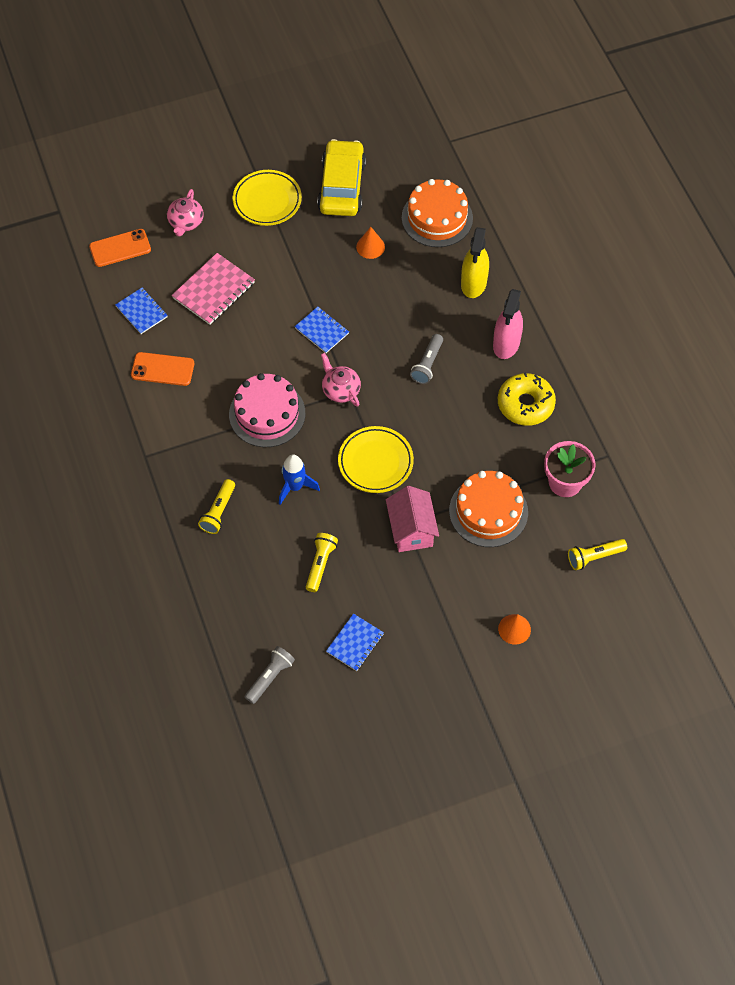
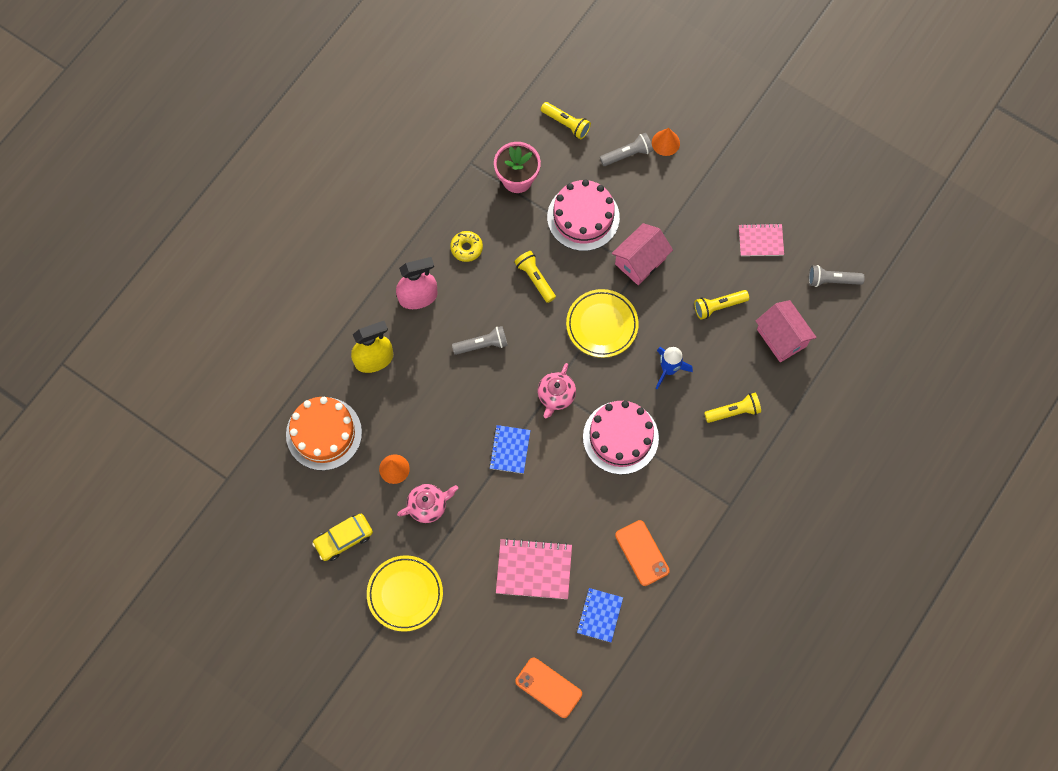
camera: 125 degrees left, 10 degrees up
pink teapot [167,189,204,237] -> pink teapot moved to [397,484,458,523]
yellow car [317,139,366,216] -> yellow car [312,514,373,561], size x0.60
blue notebook [326,614,384,671] -> pink notebook [739,223,784,256]
orange cake [449,471,528,547] -> pink cake [547,179,620,251]
yellow donut [498,372,556,426] -> yellow donut [450,231,483,262], size x0.59
none -> yellow flashlight [515,251,556,303]
none -> grey flashlight [600,133,653,166]
none -> pink house [756,300,817,362]

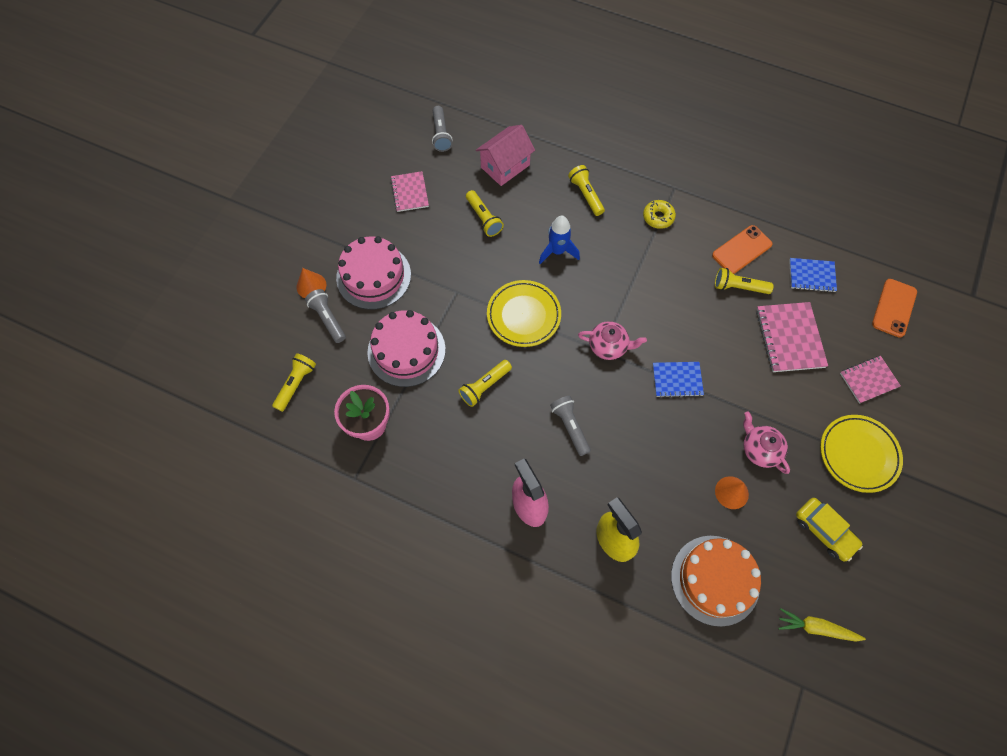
camera: 100 degrees left, 5 degrees down
yellow donut [450,231,483,262] -> yellow donut moved to [643,200,676,229]
pink cake [583,401,659,475] -> pink cake moved to [336,236,411,310]
pink house [612,223,673,285] -> none
none -> yellow flashlight [715,268,774,294]
none -> yellow carrot [778,608,866,641]
none -> pink notebook [840,356,901,404]

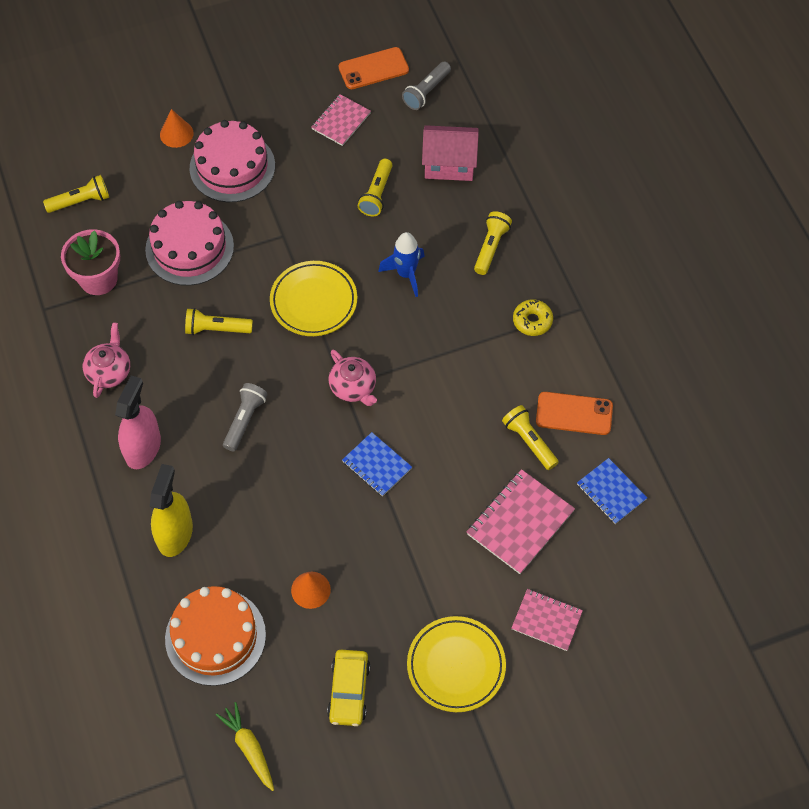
camera: 45 degrees right, 5 degrees down
grey flashlight [305,289,346,343] -> none
pink teapot [743,411,790,474] -> pink teapot moved to [83,322,130,398]
orange phone [872,279,917,338] -> orange phone moved to [339,47,409,89]

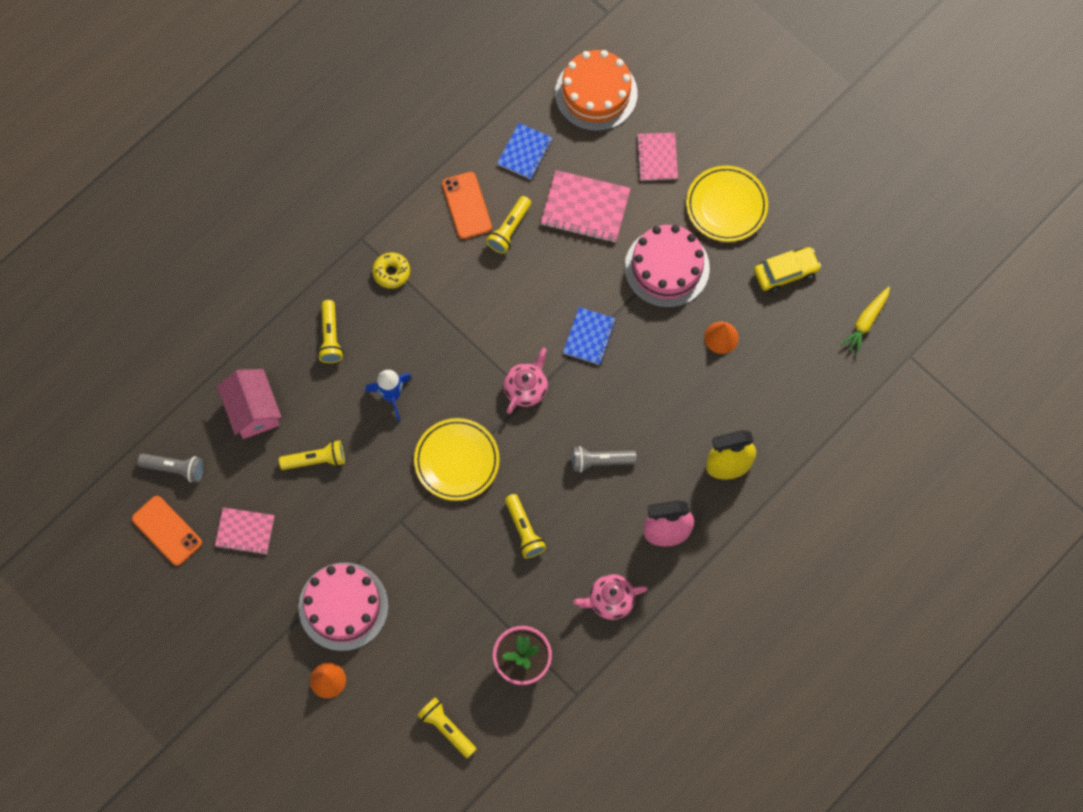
camera: 115 degrees left, 10 degrees up
pink cake [145,201,234,286] -> pink cake moved to [625,225,710,308]
orange cake [165,586,266,686] -> orange cake moved to [555,50,638,131]
yellow flashlight [474,211,512,275] -> yellow flashlight turned 90 degrees counterclockwise [318,300,344,363]

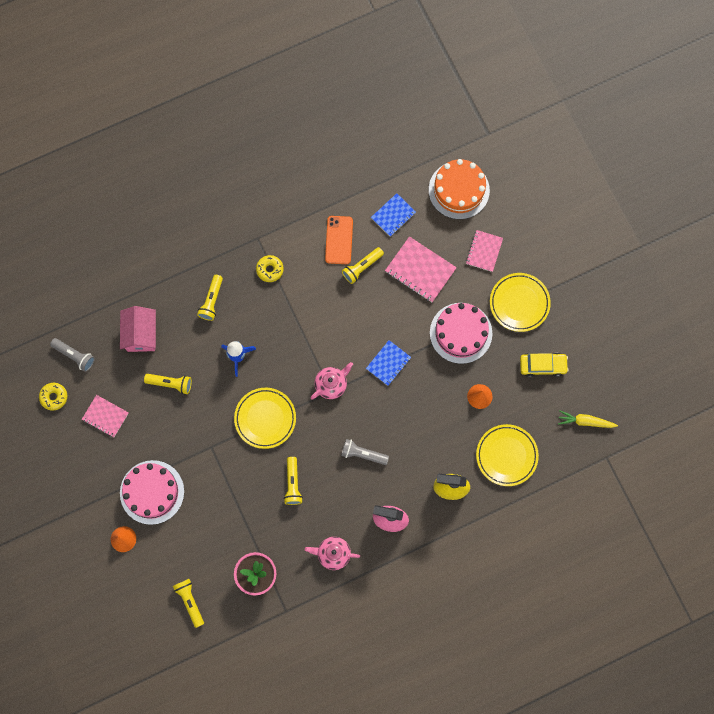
camera: 20 degrees right, 5 degrees up
orange phone [132,496,202,566] -> yellow donut [39,383,67,411]
yellow carrot [840,286,890,355] -> yellow carrot turned 45 degrees clockwise [558,410,618,428]
none -> yellow plate [476,424,539,486]

